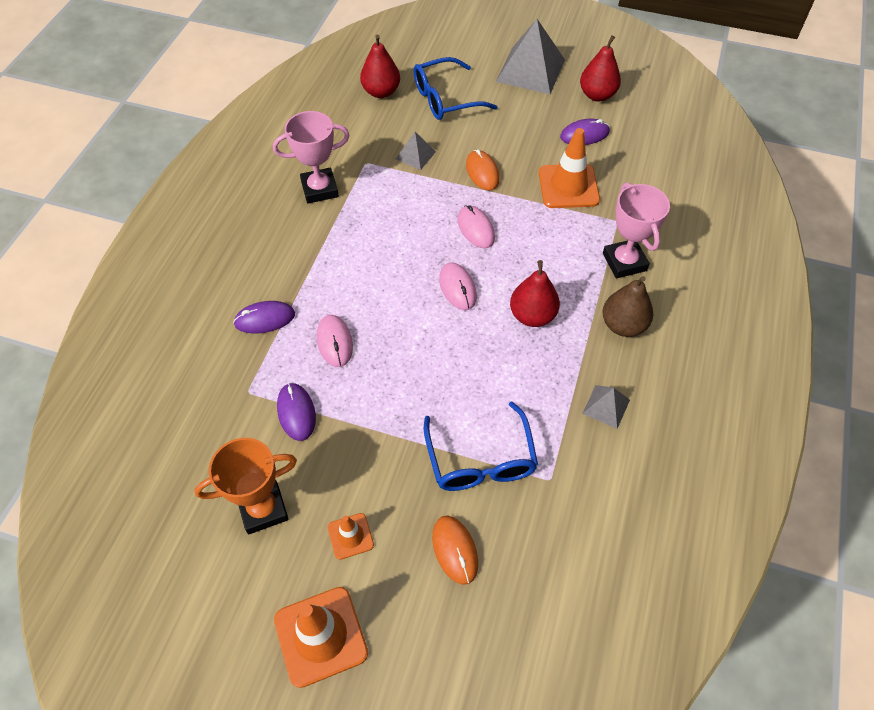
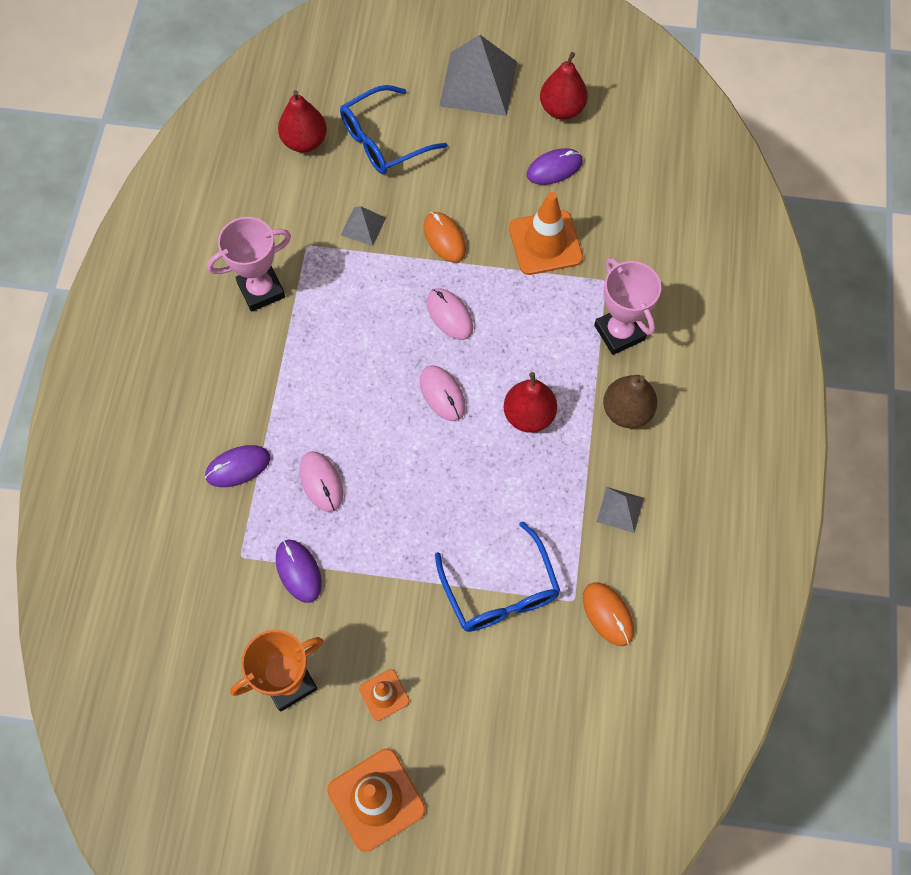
camera: 10 degrees left, 10 degrees up
orange mouse [432,516,478,585] -> orange mouse moved to [583,582,634,646]

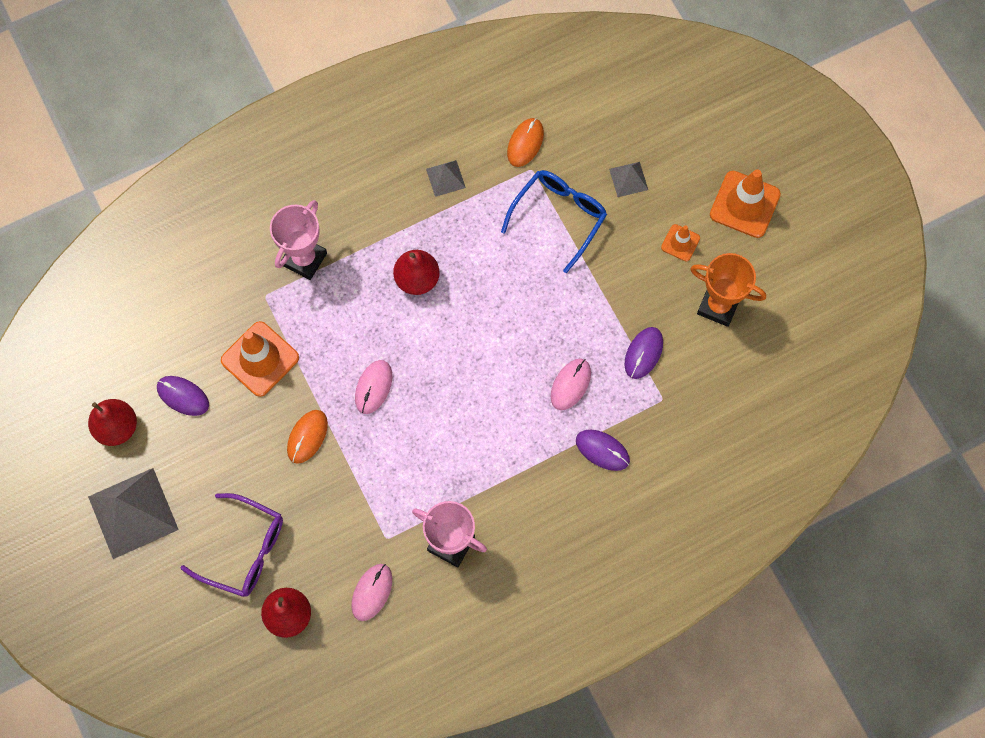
camera: 125 degrees left, 5 degrees up
blue glasses [340,85,448,174] -> purple glasses [180,493,283,597]
grey pyramid [341,206,386,246] -> grey pyramid moved to [609,162,648,197]
pink mouse [420,365,466,421] -> pink mouse moved to [351,564,392,621]
brown pear [603,375,657,428] -> none

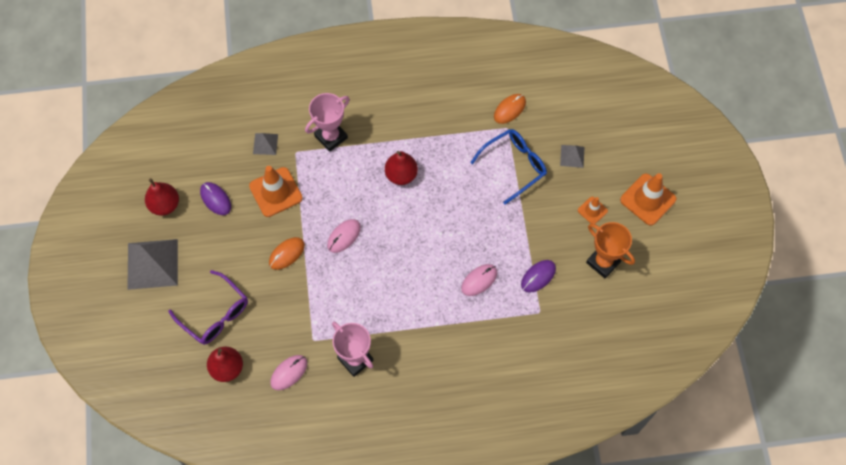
camera: 20 degrees right, 5 degrees down
grey pyramid [426,160,466,197] -> grey pyramid moved to [253,133,278,155]
purple mouse [576,430,630,471] -> none

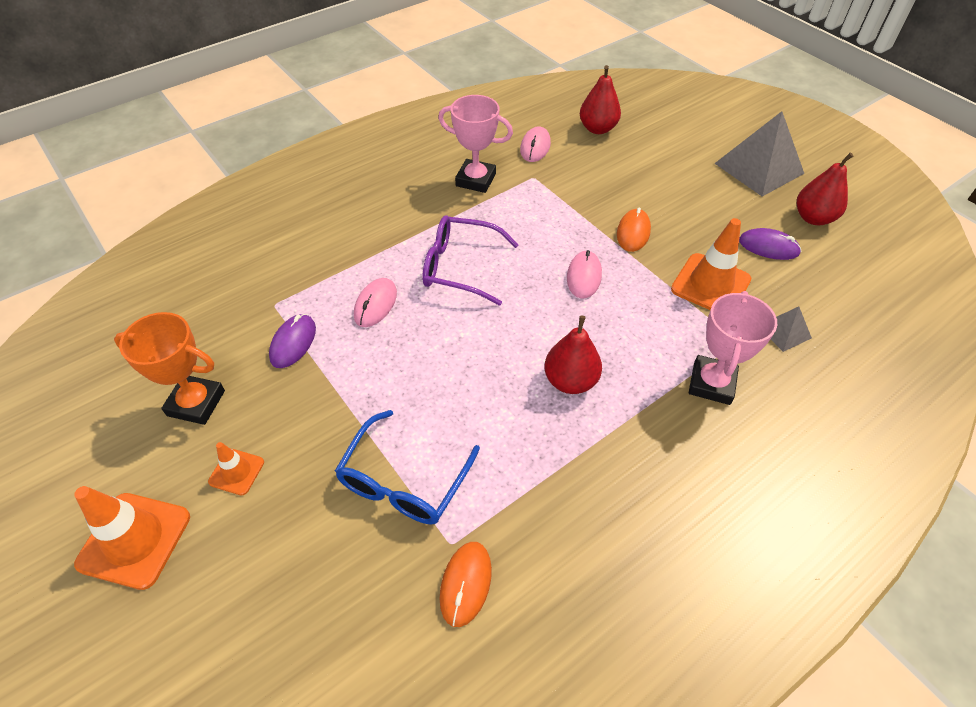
camera: 150 degrees right, 15 degrees down
purple glasses [169,270,248,345] -> purple glasses moved to [422,215,519,306]
grey pyramid [560,145,585,168] -> none

